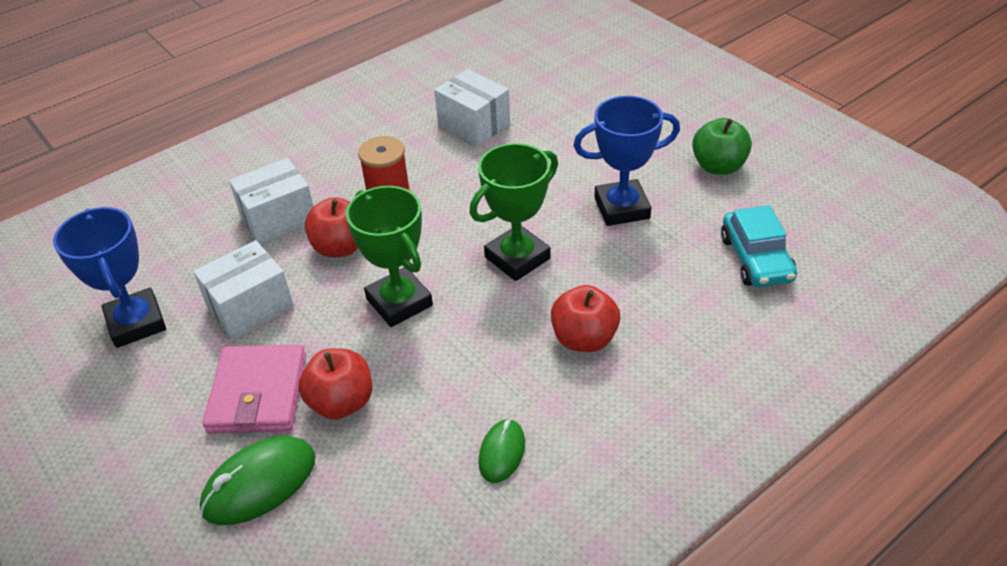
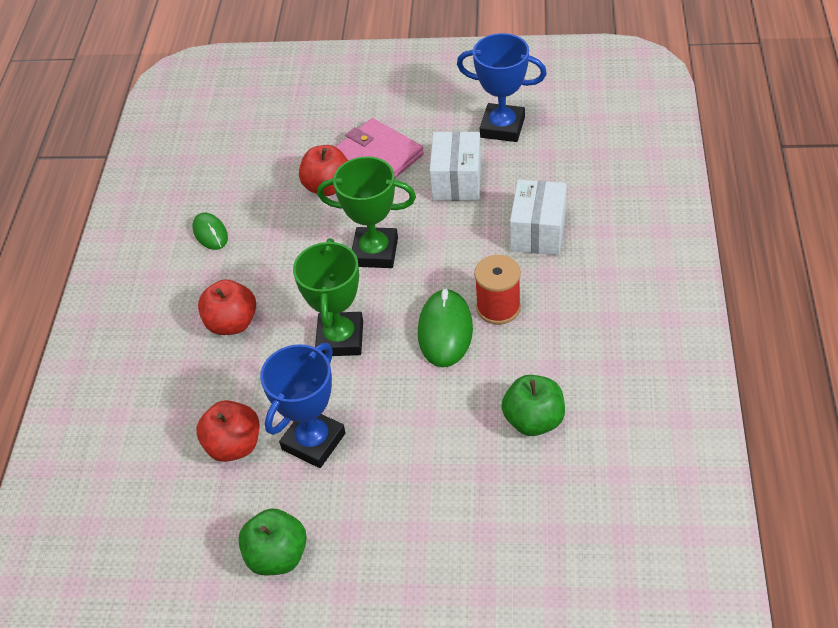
camera: 135 degrees right, 5 degrees up
green mouse [200,436,316,525] -> green mouse moved to [418,288,473,367]
red apple [305,197,358,257] -> red apple moved to [196,400,259,462]
white box [434,69,510,146] -> green apple [502,375,565,436]
turquoise car [721,205,797,287] -> none

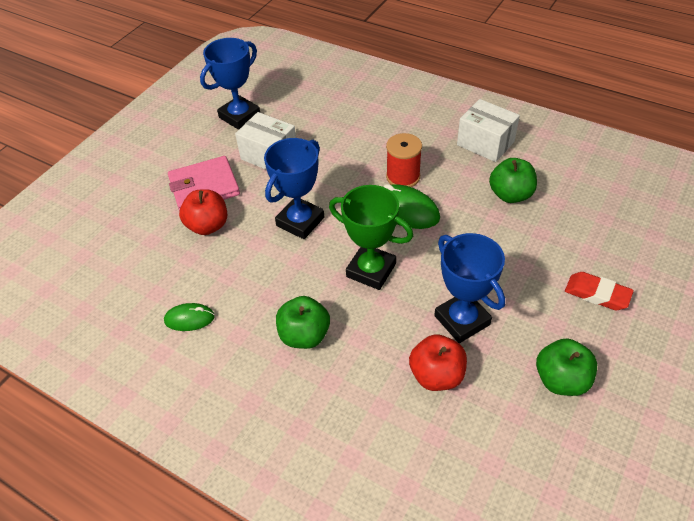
camera: 65 degrees left, 0 degrees up
red apple [198,279,256,335] -> green apple [276,296,330,349]
green trophy [317,156,416,268] -> blue trophy [264,138,324,239]
white box [510,180,567,255] -> white box moved to [457,99,520,162]
none -> red eraser [565,272,634,310]

